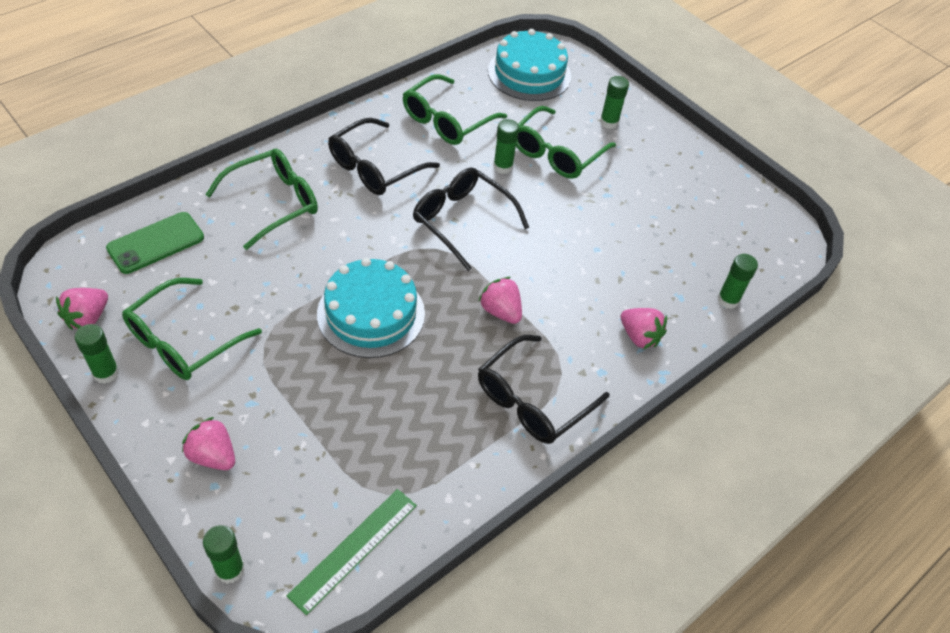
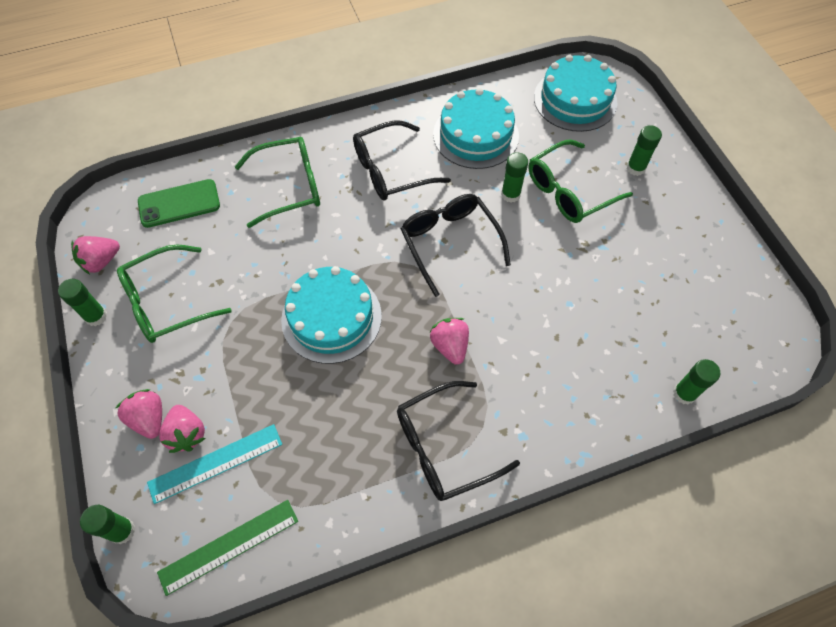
camera: 25 degrees right, 10 degrees up
green glasses [403,74,507,145] -> turquoise cake [433,88,519,169]
pink strawberry [621,308,667,349] -> pink strawberry moved to [159,405,206,453]
none -> turquoise ruler [147,424,282,504]

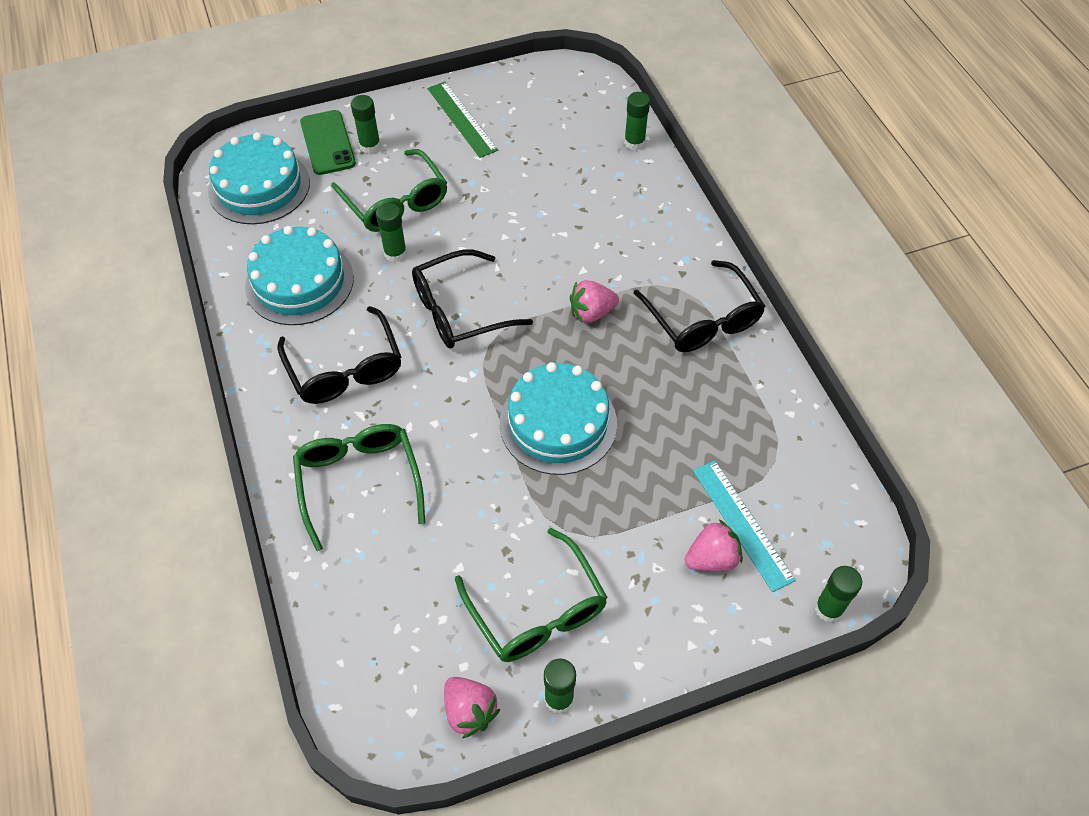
camera: 90 degrees left, 5 degrees down
pink strawberry [116,389,162,439] -> none
green phone [138,179,220,228] -> green phone moved to [300,110,356,175]
green ruler [157,500,298,596] -> green ruler moved to [428,82,498,158]

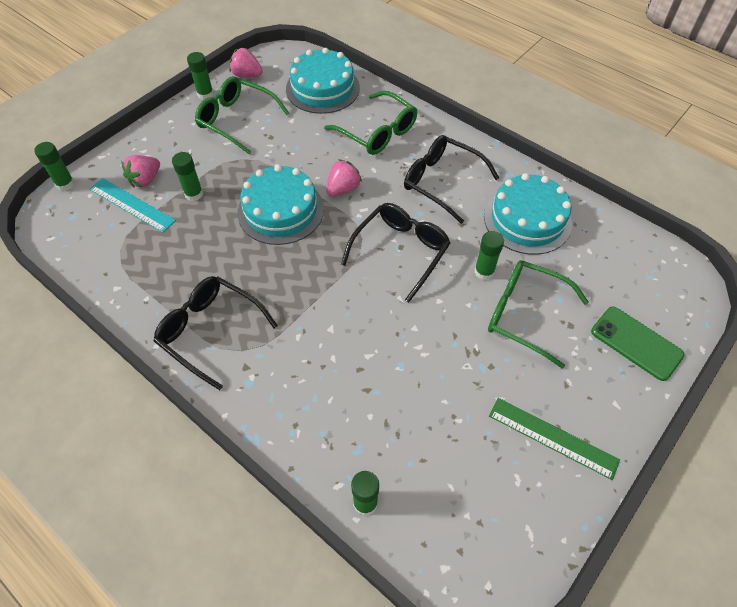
camera: 150 degrees right, 0 degrees up
turquoise cake [208,132,310,224] -> turquoise cake moved to [286,48,360,114]
green glue stick [351,95,381,154] -> green glue stick moved to [172,152,203,201]
pink strawberry [570,280,619,324] -> pink strawberry moved to [326,159,362,196]

